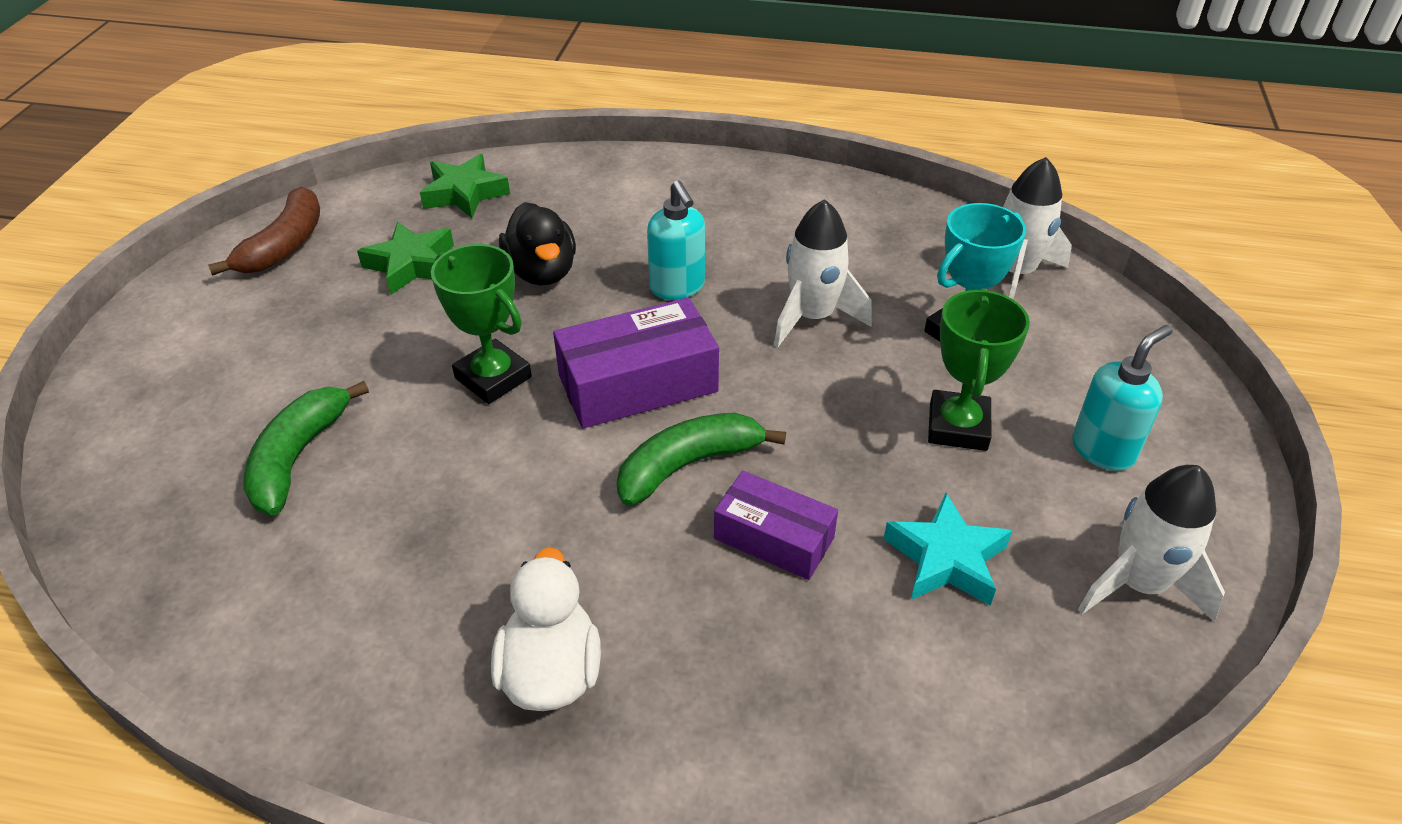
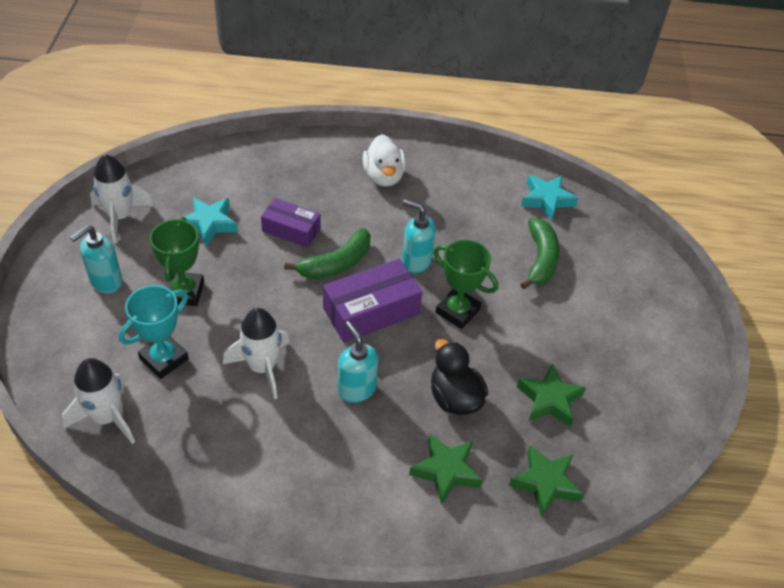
camera: 170 degrees right, 5 degrees up
brown banana [208,187,320,276] -> none
none -> turquoise soap dispenser [402,200,436,273]
none -> green star [409,434,482,505]
none -> turquoise star [521,175,578,221]

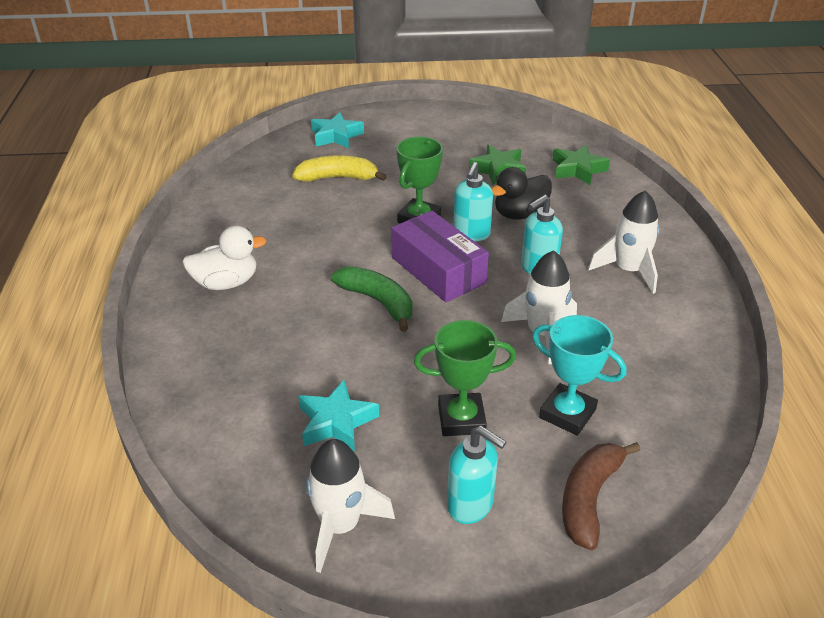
camera: 95 degrees left, 10 degrees down
white rocket [62,358,135,444] -> white rocket moved to [588,190,660,294]
purple box [261,198,321,248] -> none
turquoise soap dispenser [402,200,436,273] -> turquoise soap dispenser moved to [453,162,493,241]
green star [409,434,482,505] -> none
turquoise star [521,175,578,221] -> turquoise star moved to [311,112,364,148]
green banana [521,218,560,289] -> yellow banana [292,155,387,182]
none -> brown banana [562,442,640,550]

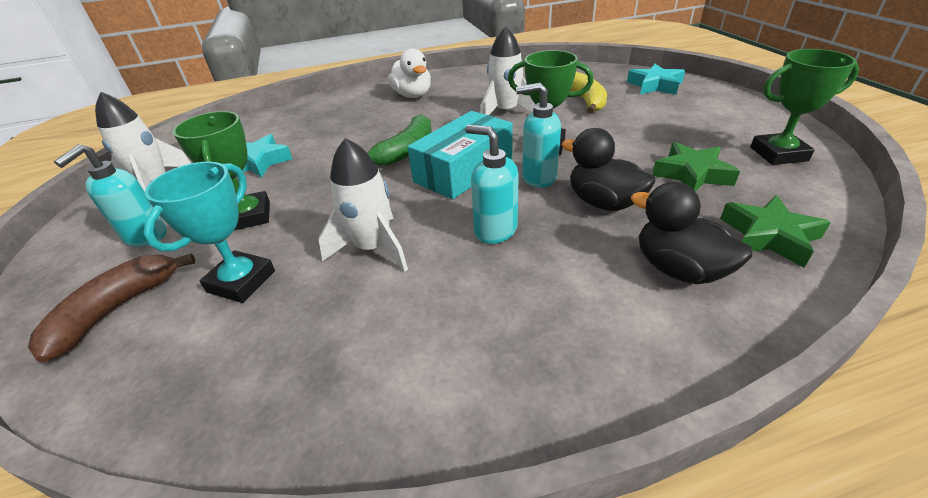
camera: 80 degrees right, 0 degrees up
purple box [391,211,489,302] -> turquoise box [407,111,513,199]
brown banana [562,442,640,550] -> brown banana turned 75 degrees counterclockwise [28,254,195,363]
white rocket [588,190,660,294] -> white rocket moved to [480,26,535,115]
none -> black duck [630,182,752,284]
none -> green trophy [750,49,859,165]

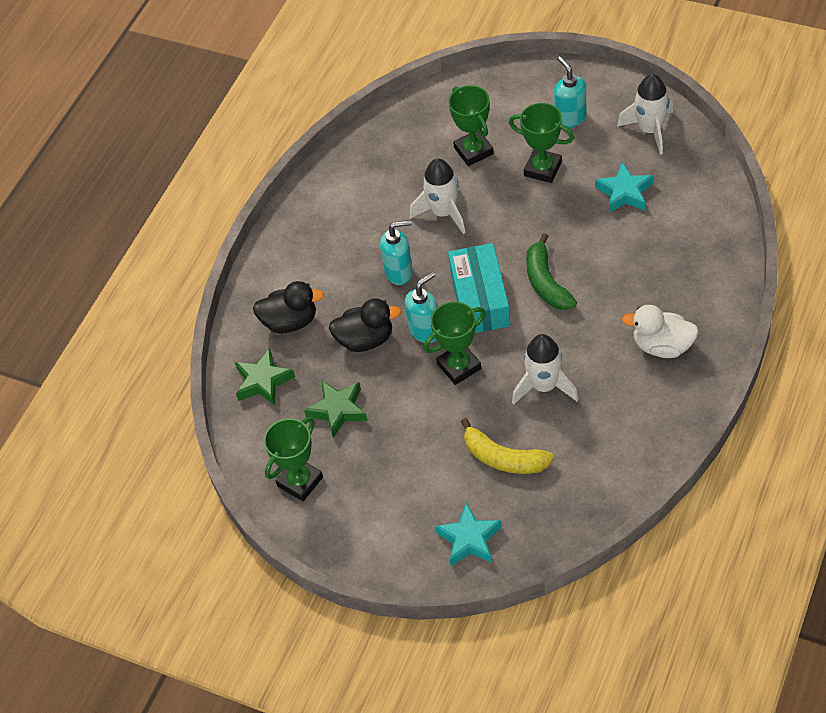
camera: 135 degrees right, 15 degrees up
brown banana [28,254,195,363] -> none
turquoise trophy [143,162,275,303] -> green trophy [448,85,494,166]

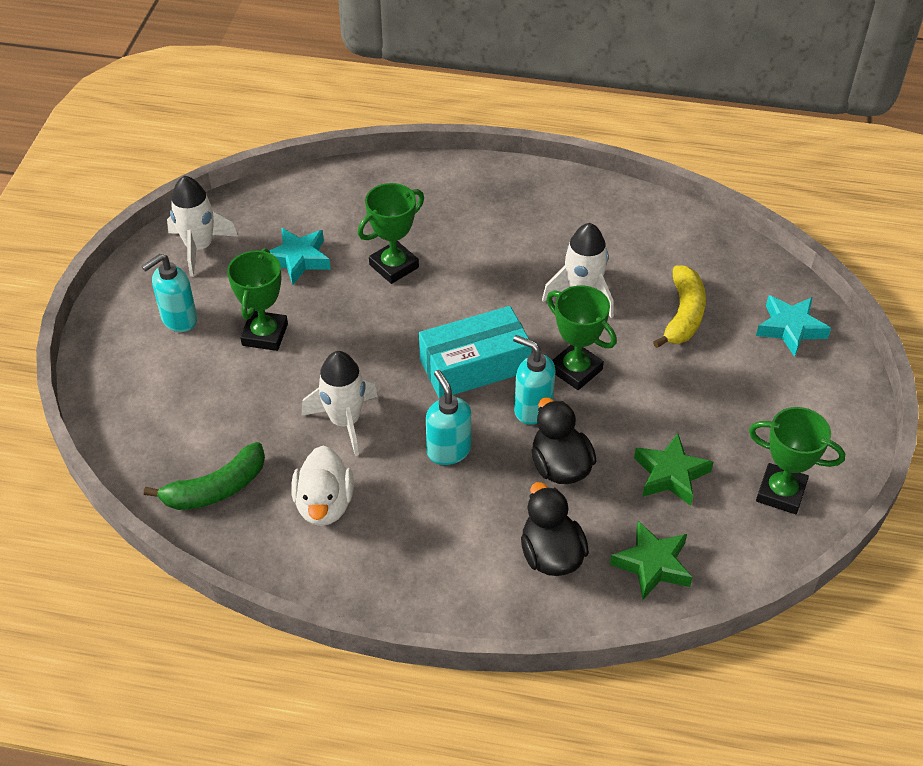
camera: 110 degrees left, 5 degrees down
green trophy [448,85,494,166] -> green trophy moved to [358,183,424,284]
green banana [526,233,577,310] -> green banana moved to [144,442,265,510]
white duck [622,305,699,358] -> white duck moved to [292,446,354,526]

